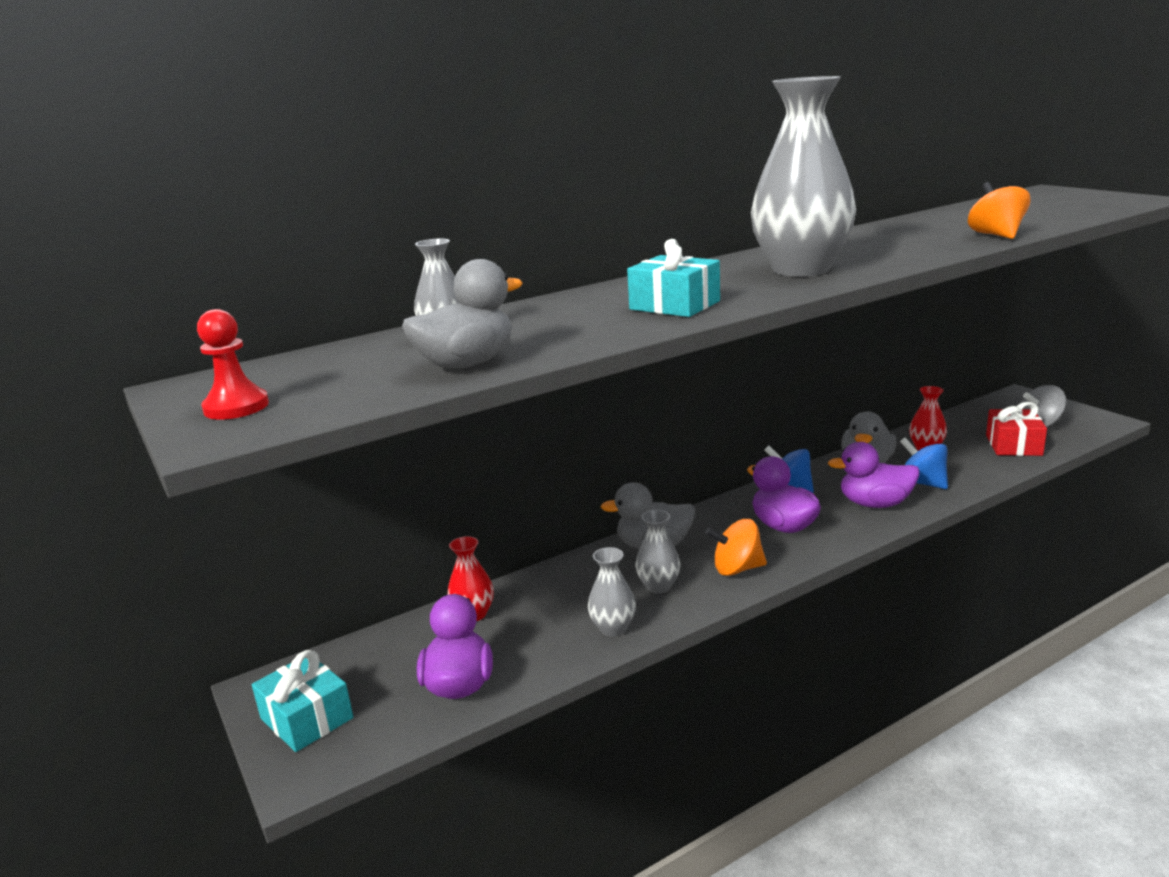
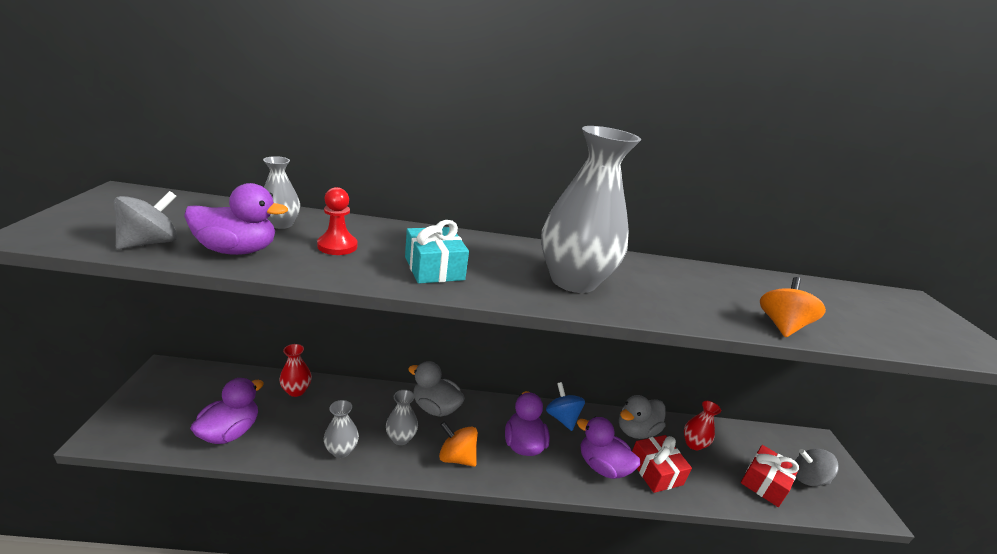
camera: 25 degrees right, 5 degrees up
red pawn [197,309,269,420] -> red pawn moved to [317,187,357,255]
turquoise gift [252,650,353,752] -> none
grey duck [402,259,523,369] -> purple duck [184,183,288,255]
blue spinning top [900,438,948,489] -> red gift [632,435,692,493]
none -> grey spinning top [114,191,177,249]

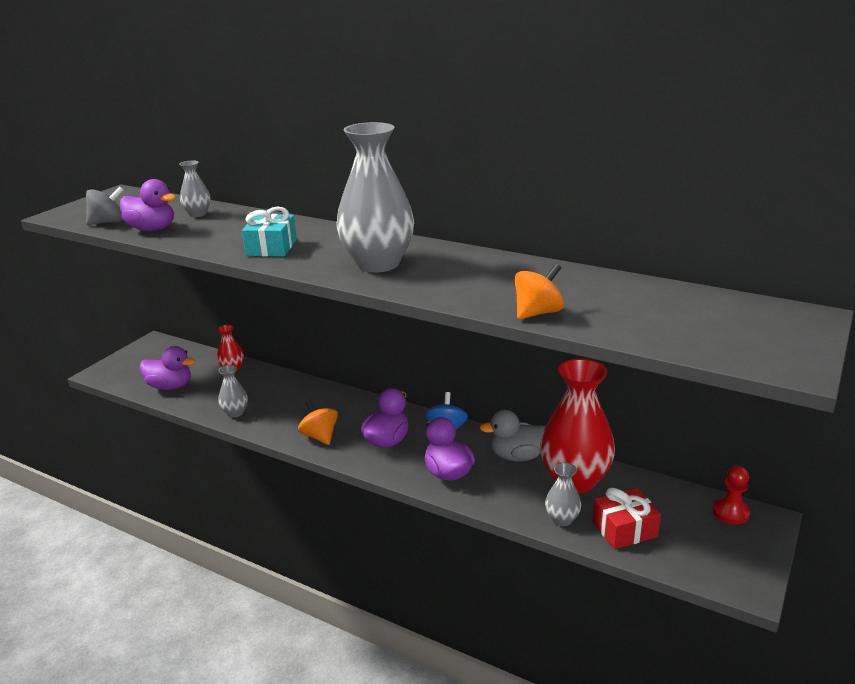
camera: 35 degrees right, 0 degrees up
purple duck [190,378,264,444] -> purple duck turned 45 degrees clockwise [140,346,195,390]
red pawn [317,187,357,255] -> red pawn moved to [713,466,750,524]
grey vase [386,390,418,445] -> grey vase moved to [545,462,581,526]
grey duck [408,361,465,417] -> none
red gift [632,435,692,493] -> none
red vase [684,401,721,450] -> red vase [540,359,615,494], size x2.17
grey spinning top [795,449,839,486] -> none

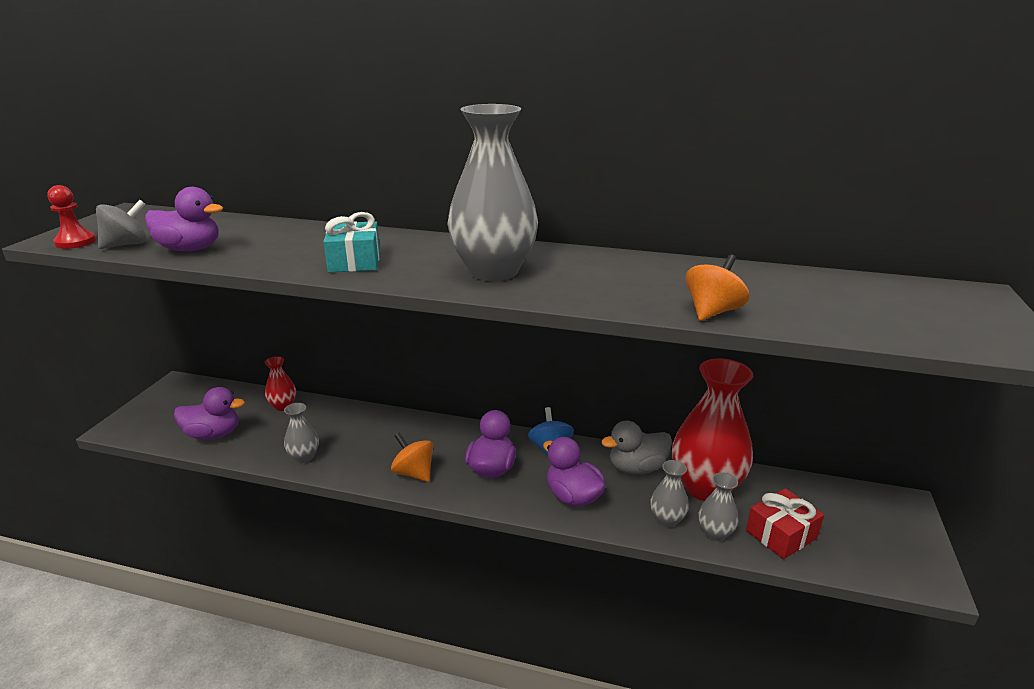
camera: 15 degrees left, 0 degrees up
grey vase [179,160,211,217] -> grey vase moved to [650,460,689,527]
red pawn [713,466,750,524] -> red pawn moved to [47,185,96,249]

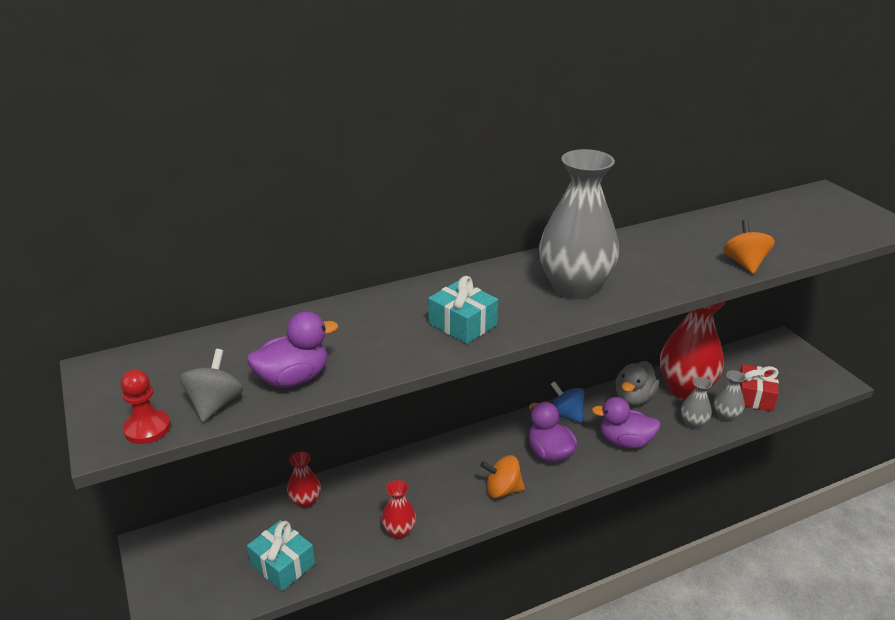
camera: 40 degrees left, 5 degrees up
purple duck [174,387,245,440] -> turquoise gift [247,520,315,591]
grey vase [284,403,319,463] -> red vase [382,480,416,539]

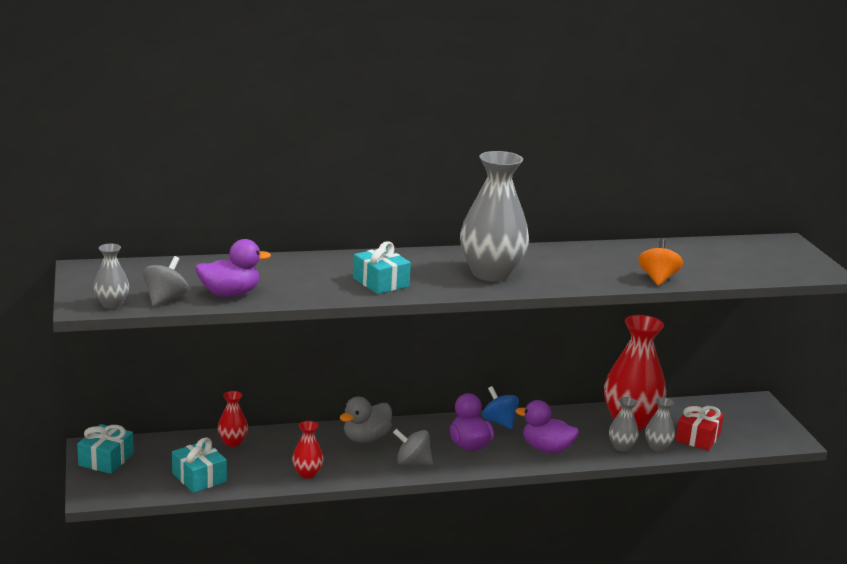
camera: 10 degrees right, 10 degrees down
red pawn [121,369,171,444] -> grey vase [94,244,129,309]
orange spinning top [480,455,525,498] -> grey spinning top [393,429,433,465]
grey duck [615,361,659,405] -> grey duck moved to [340,397,392,443]
none -> turquoise gift [77,424,134,474]

